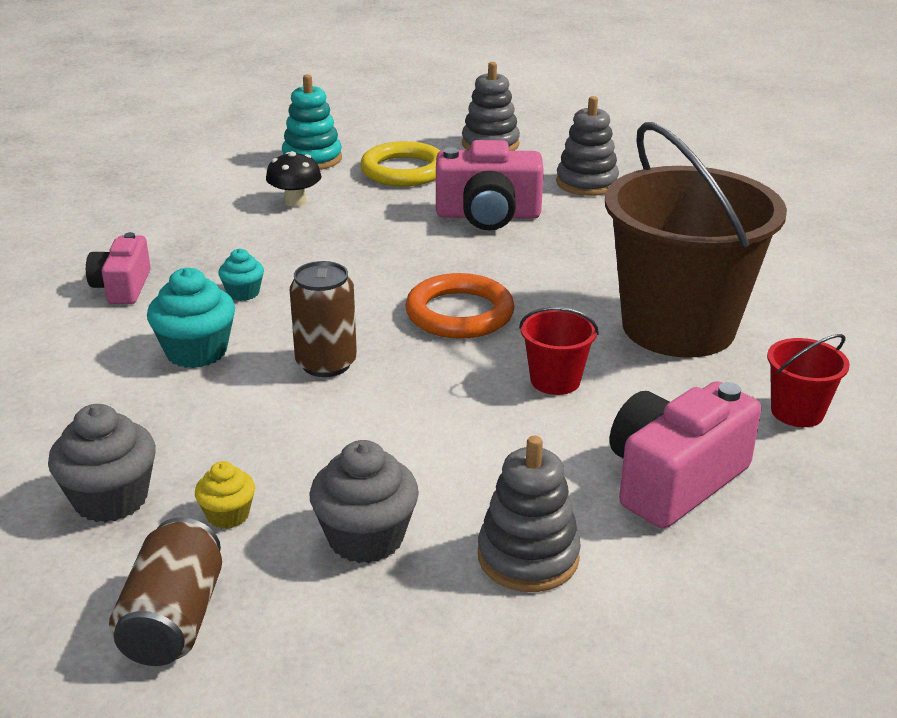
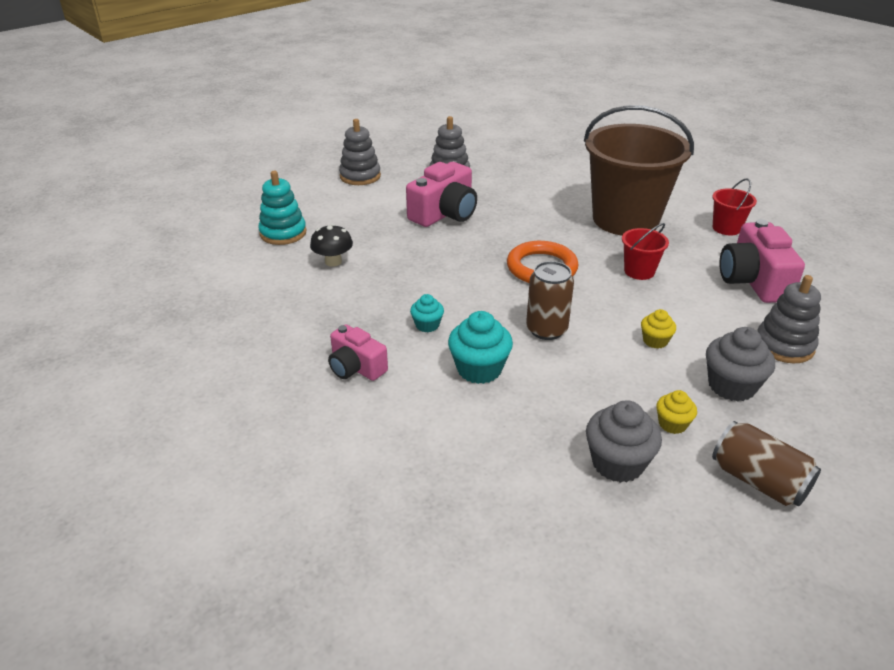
camera: 50 degrees left, 5 degrees up
yellow ring [360,141,440,186] -> none
none -> yellow cupcake [641,309,676,349]

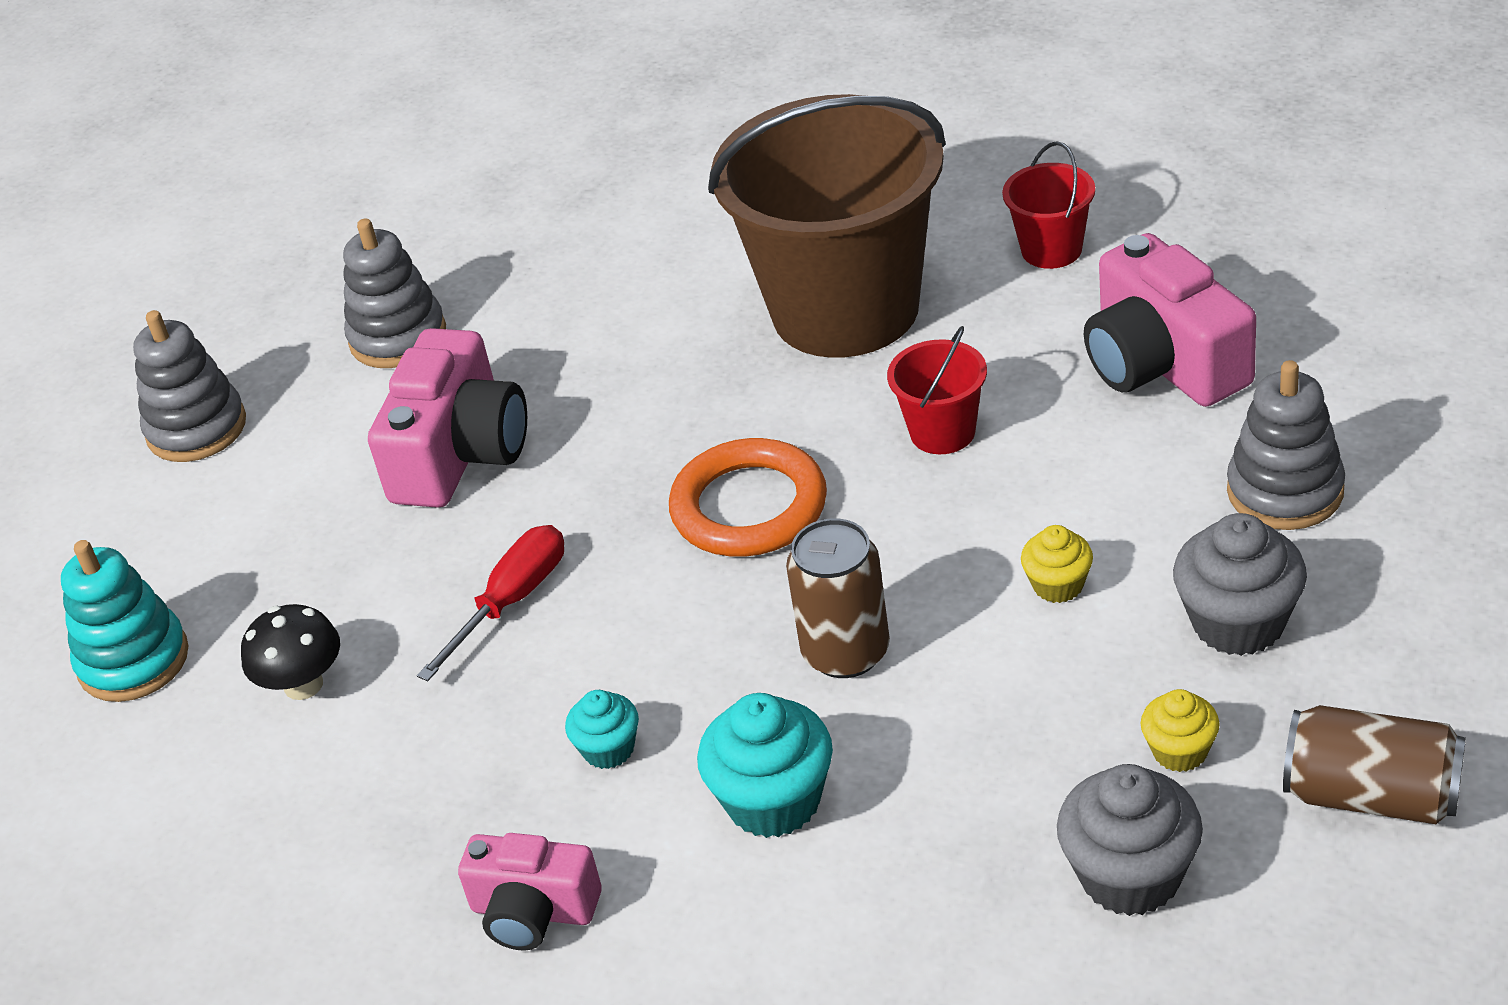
camera: 20 degrees left, 5 degrees up
none -> red screwdriver [417,525,564,681]

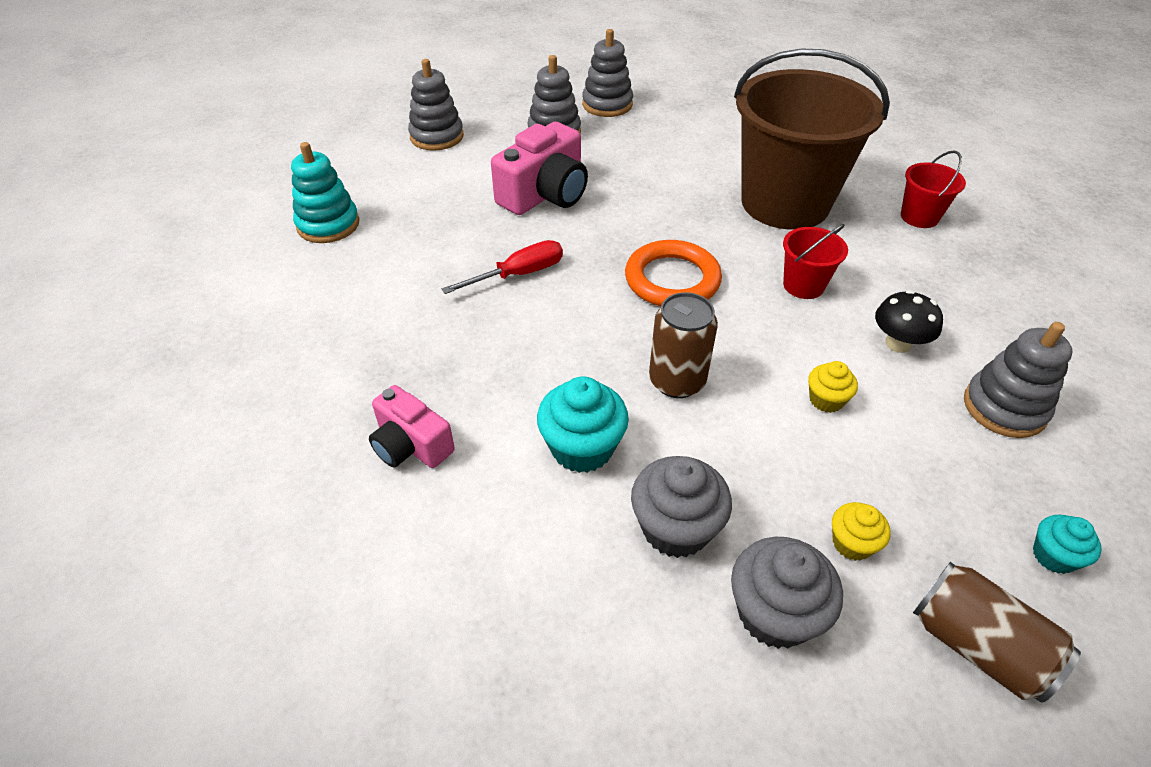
camera: 20 degrees right, 5 degrees up
black mushroom [241,604,340,700] -> black mushroom moved to [875,290,943,353]
turquoise cupcake [565,690,639,769] -> turquoise cupcake moved to [1033,514,1102,574]
pink camera [1084,233,1256,407] -> none
grey cupcake [1173,513,1307,656] -> grey cupcake moved to [631,456,732,558]
none -> grey stacking toy [582,29,633,117]

